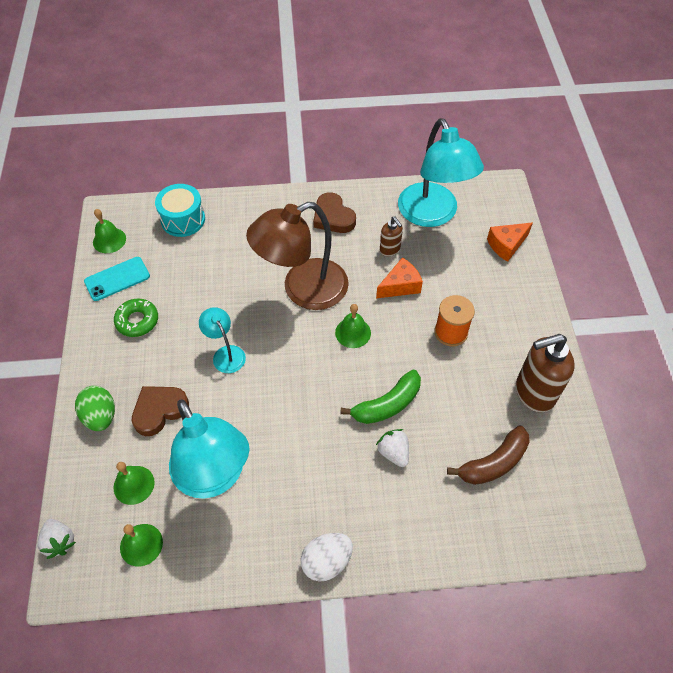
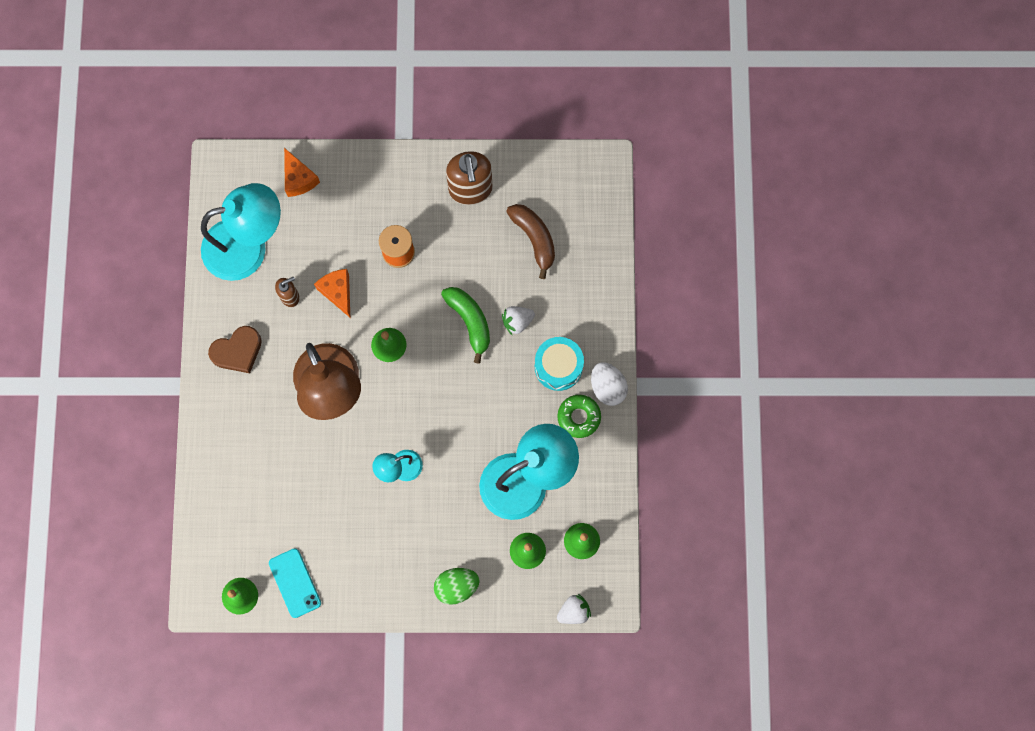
camera: 85 degrees left, 20 degrees up
green donut [114,298,158,337] -> green donut moved to [557,395,601,438]
brown heart [132,386,189,436] -> none
turquoise drum [155,184,205,237] -> turquoise drum moved to [535,337,584,391]

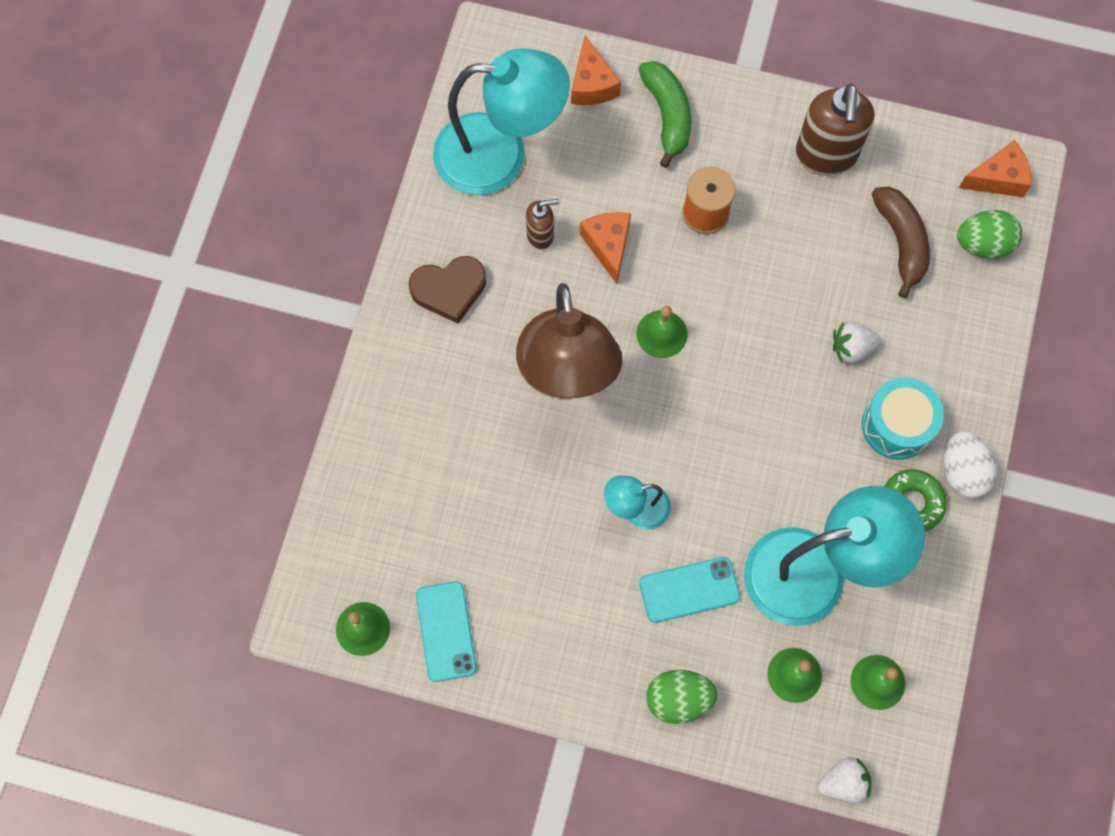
camera: 15 degrees right, 5 degrees down
green banana [441,287,490,364] -> green banana moved to [638,61,691,168]
none -> turquoise phone [639,557,740,623]
none -> green egg [957,210,1022,259]
none -> orange cheese [959,140,1032,197]

